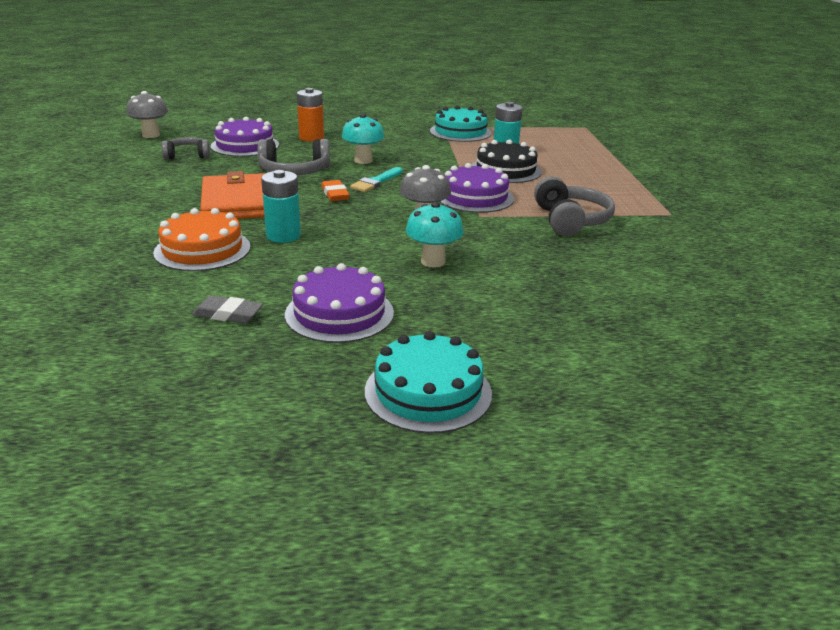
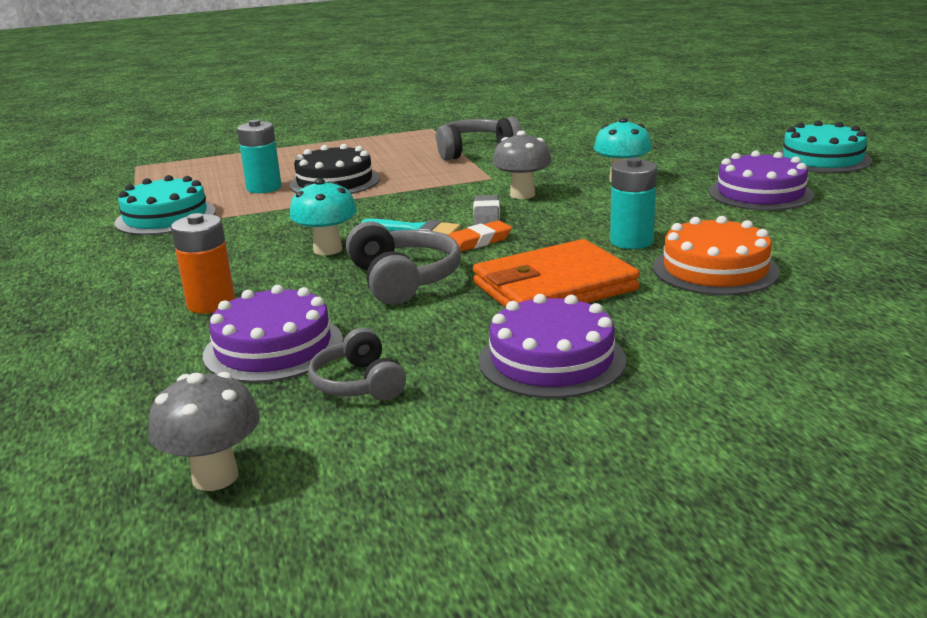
camera: 100 degrees left, 5 degrees down
grey eraser [192,295,263,323] -> grey eraser moved to [473,195,500,225]
purple cake [439,163,514,213] -> purple cake moved to [479,294,626,398]

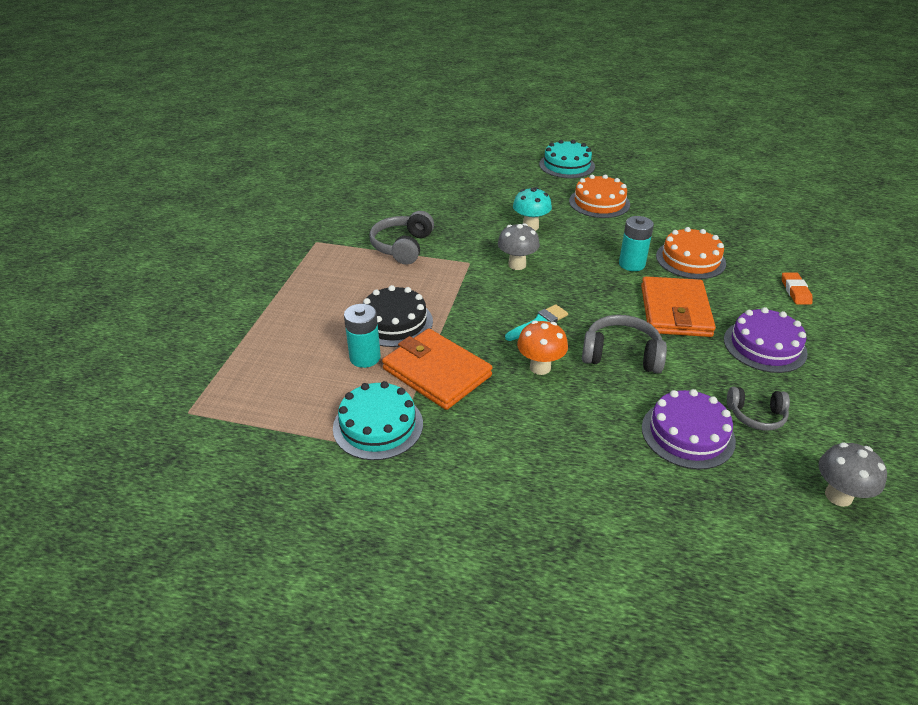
camera: 60 degrees left, 15 degrees up
orange battery [171,213,235,314] -> none
turquoise mushroom [290,178,357,255] -> orange mushroom [517,321,568,375]
orange eraser [448,220,512,252] -> orange eraser moved to [782,273,813,304]
grey eraser [473,195,500,225] -> none
purple cake [709,150,814,211] -> orange cake [569,174,630,218]
none -> orange wallet [382,329,492,410]

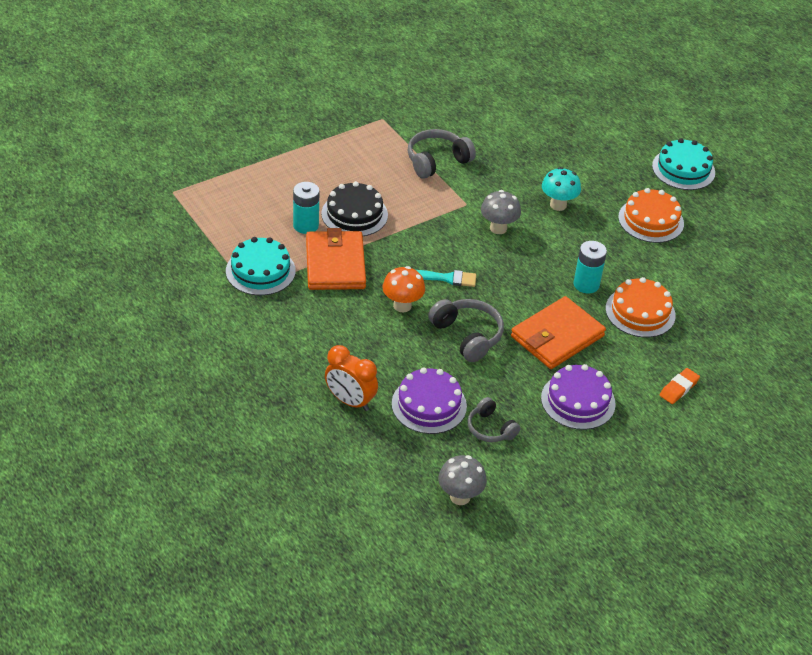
camera: 40 degrees right, 5 degrees up
none -> orange clock [325,345,378,411]

